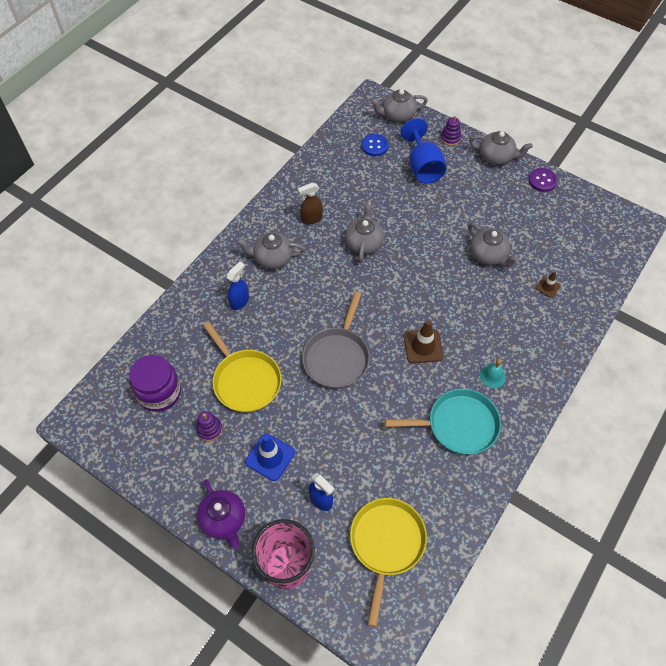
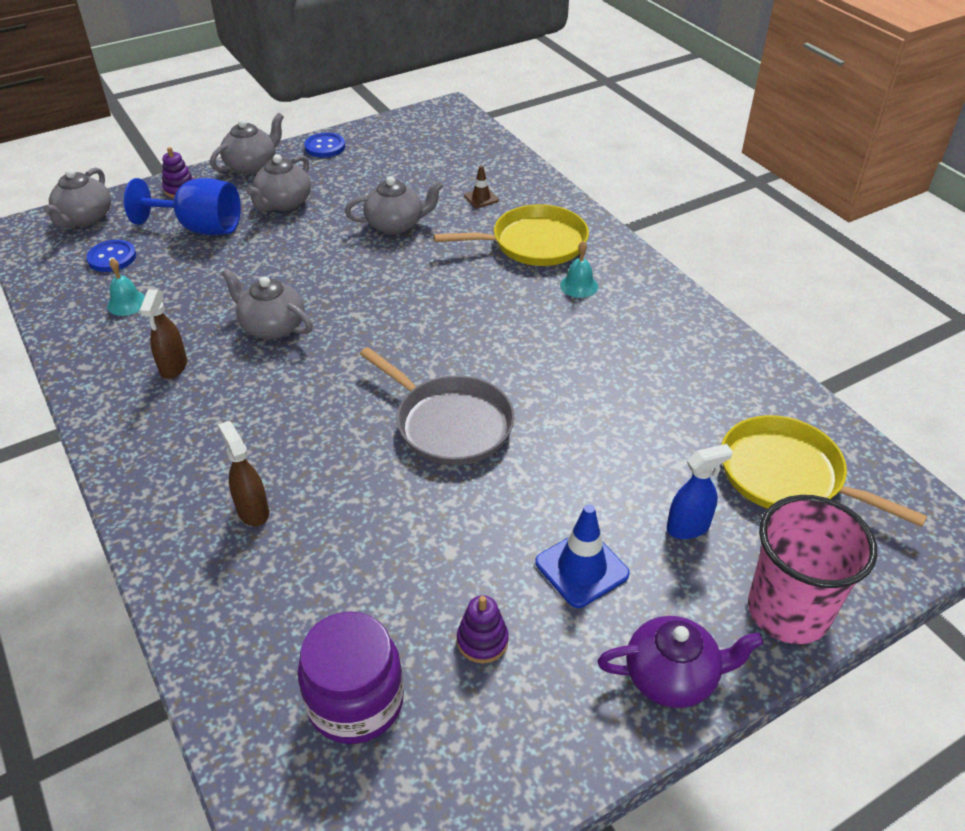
camera: 65 degrees left, 15 degrees down
yellow pan [203,321,281,412] -> yellow pan moved to [434,204,589,266]
blue spray bottle [226,261,249,310] -> brown spray bottle [218,421,269,526]
grey teapot [237,232,305,269] -> grey teapot moved to [246,154,311,211]
turquoise pan [385,389,501,455] -> none
brown traffic cone [404,320,443,363] -> none
purple button [529,168,558,192] -> blue button [304,133,345,158]
none -> turquoise bell [107,258,145,316]

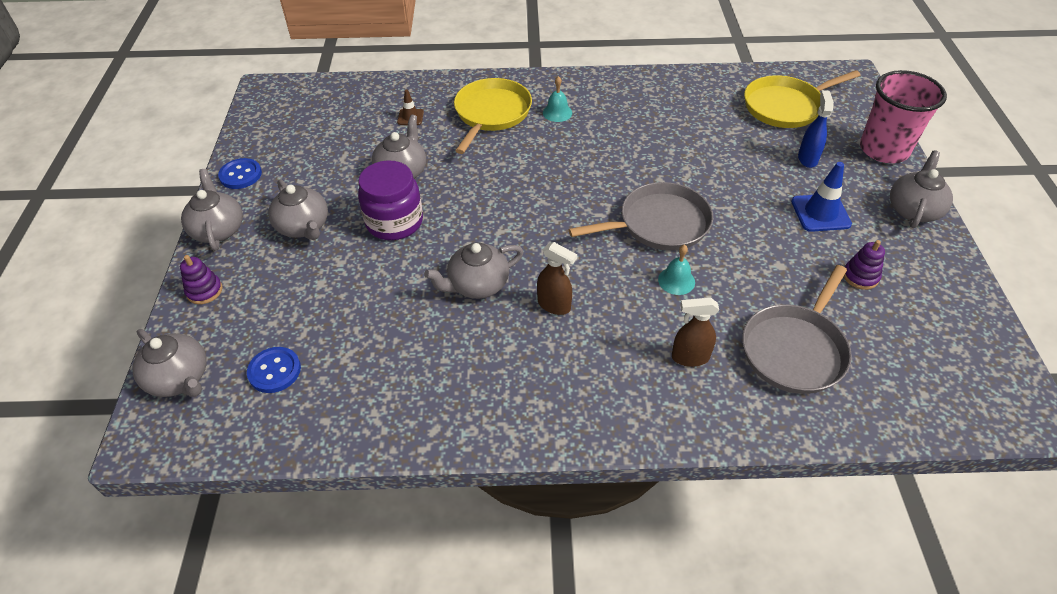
camera: 60 degrees left, 5 degrees up
turquoise bell [107,258,145,316] -> turquoise bell moved to [658,245,695,295]
blue goblet [124,178,241,235] -> none
brown spray bottle [139,289,187,379] -> brown spray bottle moved to [537,242,577,315]
purple jar [298,612,404,744] -> purple jar moved to [358,160,423,240]
purple teapot [597,616,763,708] -> grey teapot [890,150,953,228]
none -> grey pan [742,265,852,394]

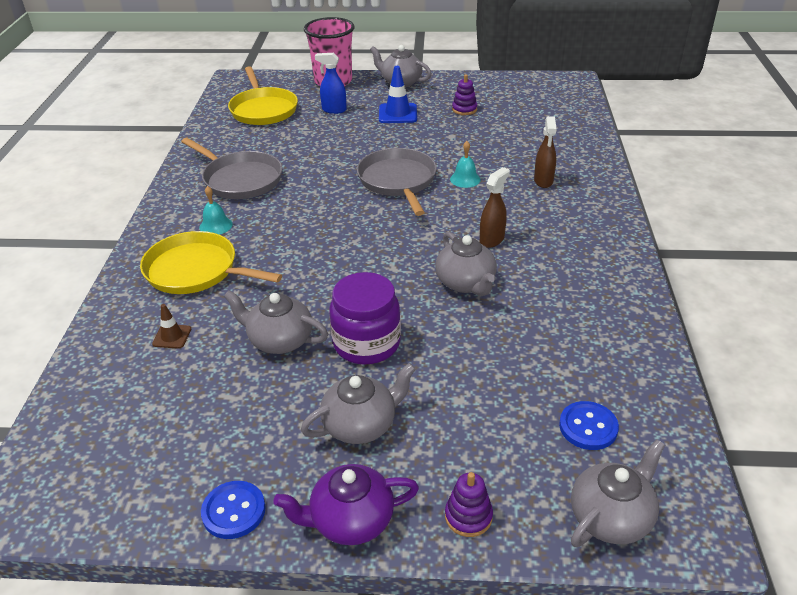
camera: 85 degrees left, 10 degrees down
grey teapot [181,169,243,251] -> purple teapot [273,464,419,545]
grey pan [742,265,852,394] -> grey pan moved to [181,138,282,199]

